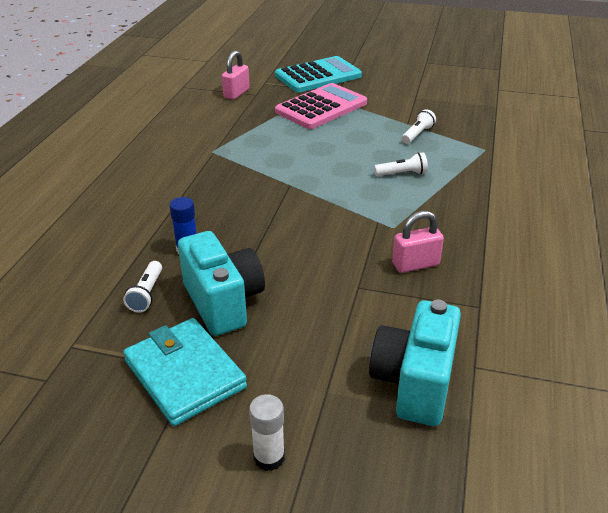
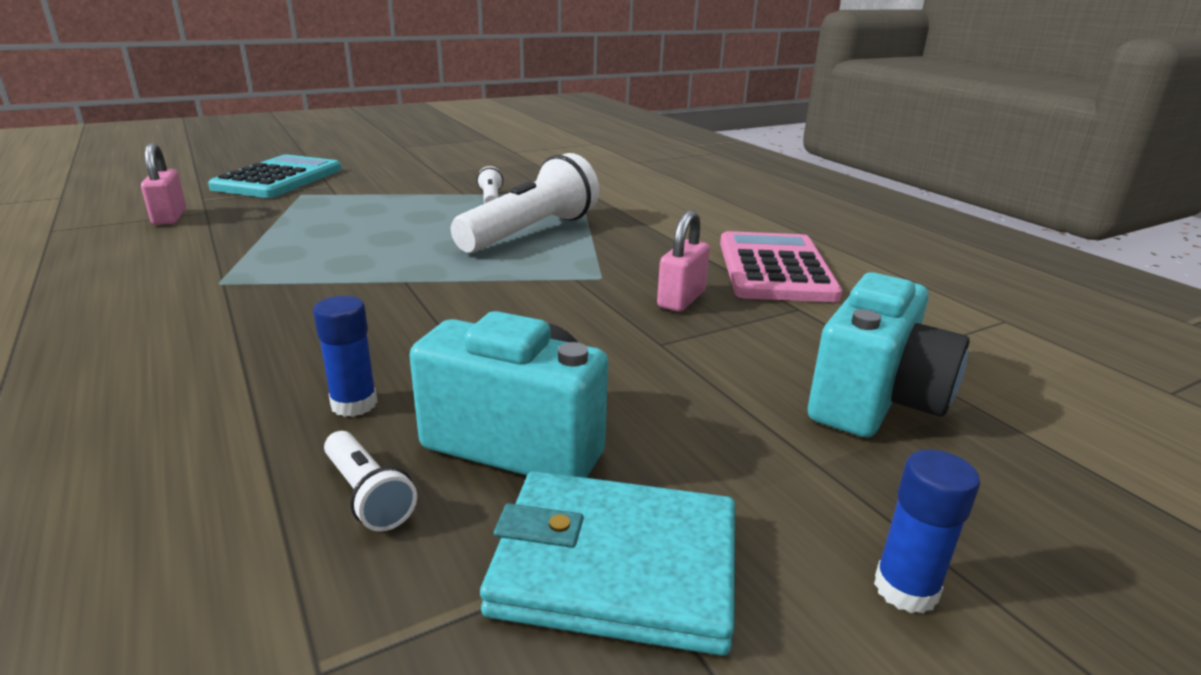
camera: 45 degrees left, 10 degrees down
white glue stick [249,394,285,471] -> blue glue stick [874,449,980,614]
pink calculator [275,83,367,129] -> pink calculator moved to [720,231,842,302]
turquoise camera [369,300,461,426] -> turquoise camera turned 120 degrees counterclockwise [808,272,970,438]
white flashlight [374,152,428,176] -> white flashlight [451,153,599,253], size x2.26

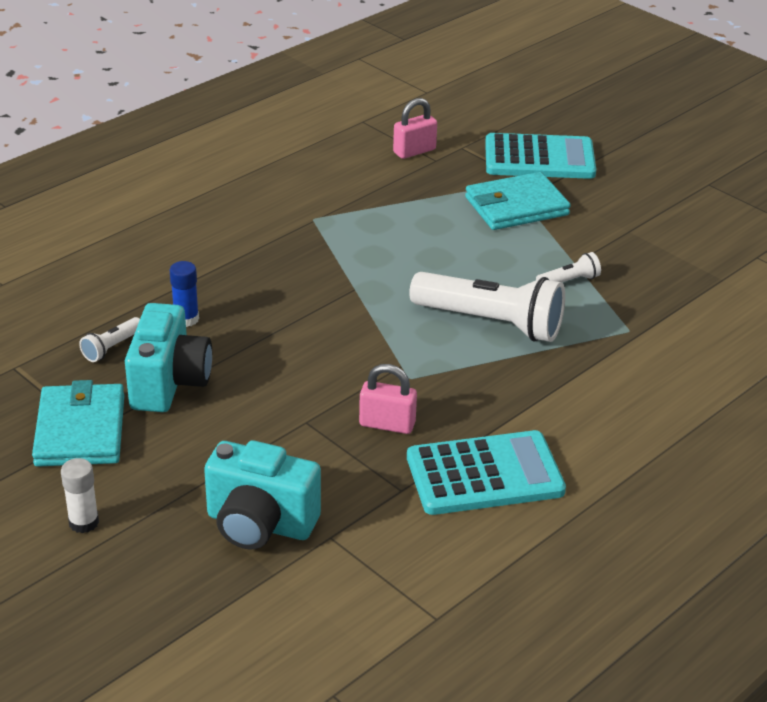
camera: 75 degrees right, 10 degrees up
pink calculator [720,231,842,302] -> turquoise calculator [407,430,566,515]
blue glue stick [874,449,980,614] -> white glue stick [61,458,99,533]
none -> turquoise wallet [465,172,571,230]

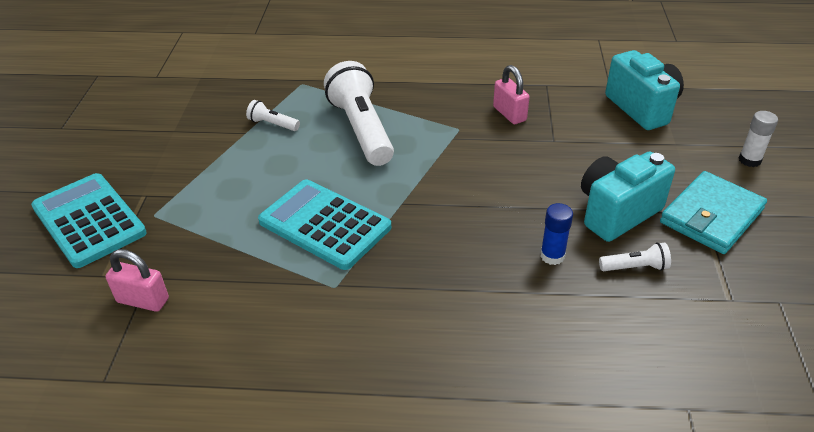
camera: 130 degrees left, 5 degrees up
turquoise calculator [407,430,566,515] -> turquoise calculator moved to [258,179,391,270]
turquoise wallet [465,172,571,230] -> none

